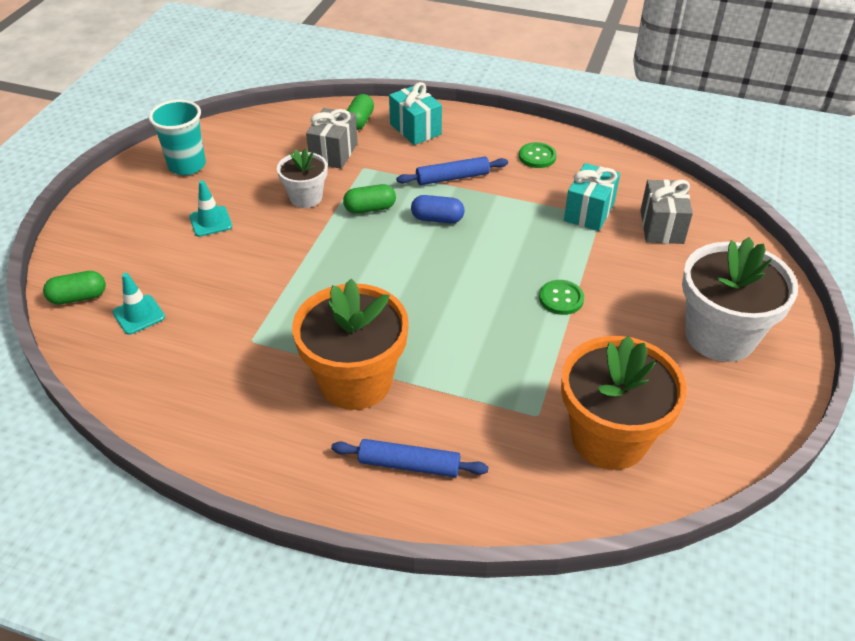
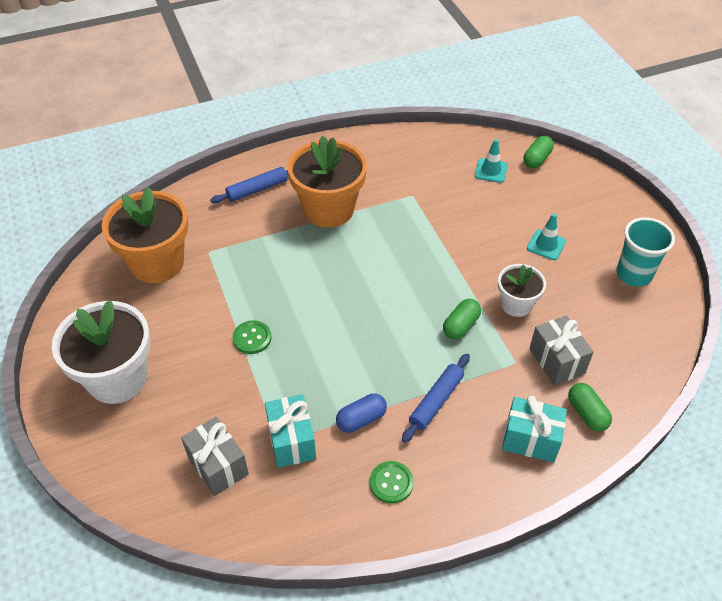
camera: 140 degrees right, 5 degrees up
blue capsule [411,195,464,223] -> blue capsule moved to [336,393,387,433]

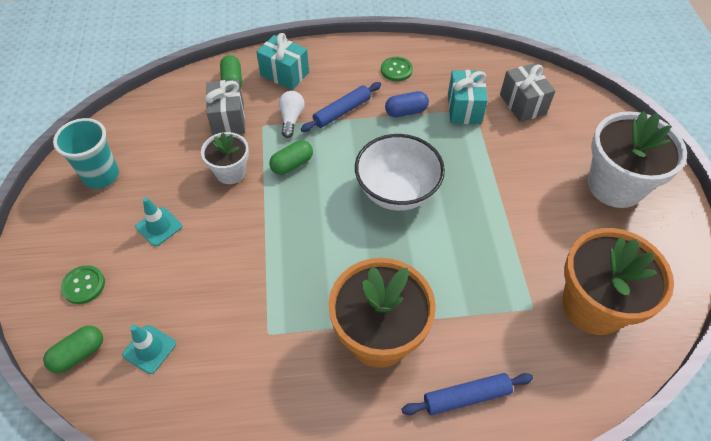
camera: 165 degrees left, 5 degrees up
green button [233,320,271,354] -> green button moved to [61,265,105,304]
none -> white light bulb [279,91,305,138]
none -> white bowl [355,134,445,211]

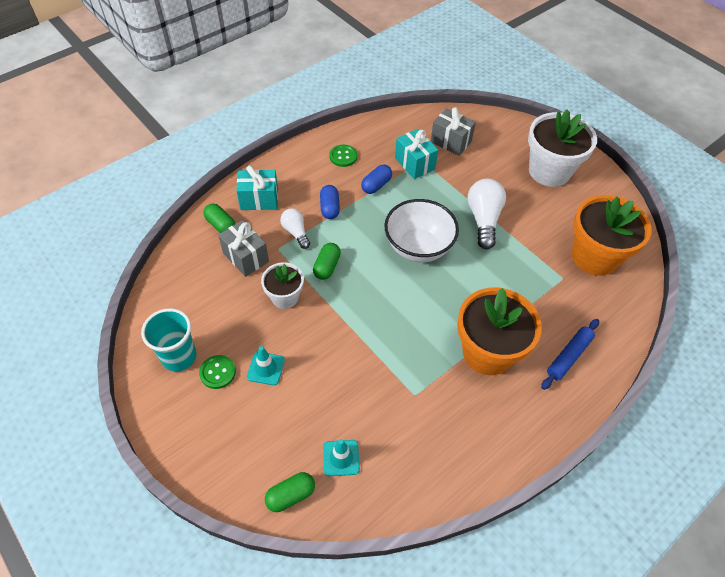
camera: 35 degrees left, 0 degrees up
green capsule [43,326,103,373] -> green capsule turned 45 degrees clockwise [265,472,315,512]
green button [61,265,105,304] -> green button moved to [199,355,236,389]
blue rolling pin [301,82,381,132] -> blue capsule [320,185,340,219]
none -> white light bulb [467,179,506,249]

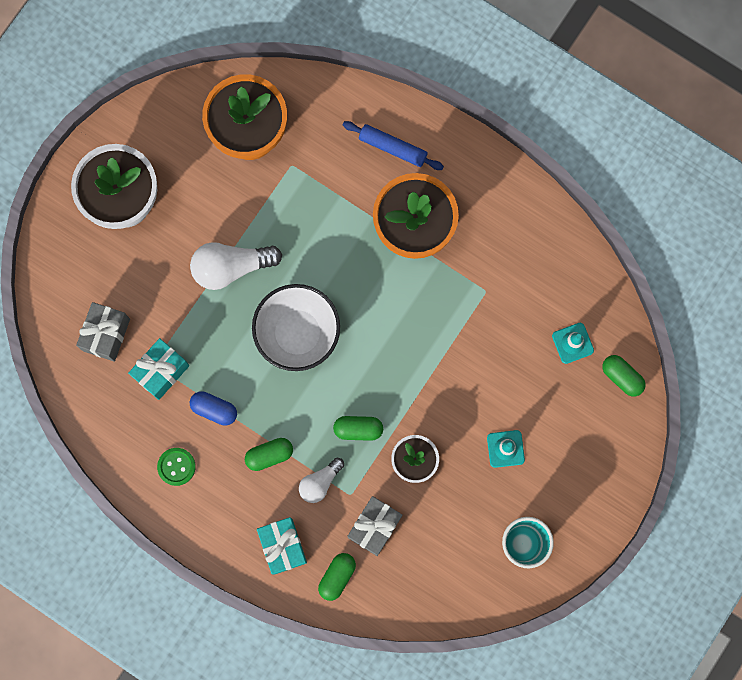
camera: 105 degrees left, 25 degrees up
green button [199,355,236,389] -> none
blue capsule [320,185,340,219] -> green capsule [245,438,293,471]

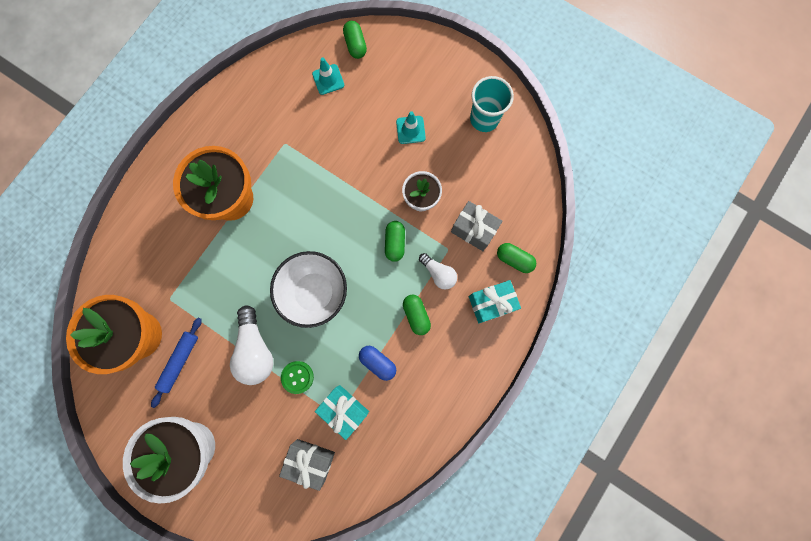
camera: 90 degrees left, 0 degrees up
green button [157,448,196,486] -> green button moved to [281,361,314,394]
blue capsule [190,391,237,426] -> blue capsule turned 75 degrees counterclockwise [359,346,396,381]
blue rolling pin [343,121,444,170] -> blue rolling pin moved to [151,318,202,408]
green capsule [602,355,646,396] -> green capsule turned 60 degrees counterclockwise [343,21,367,59]

